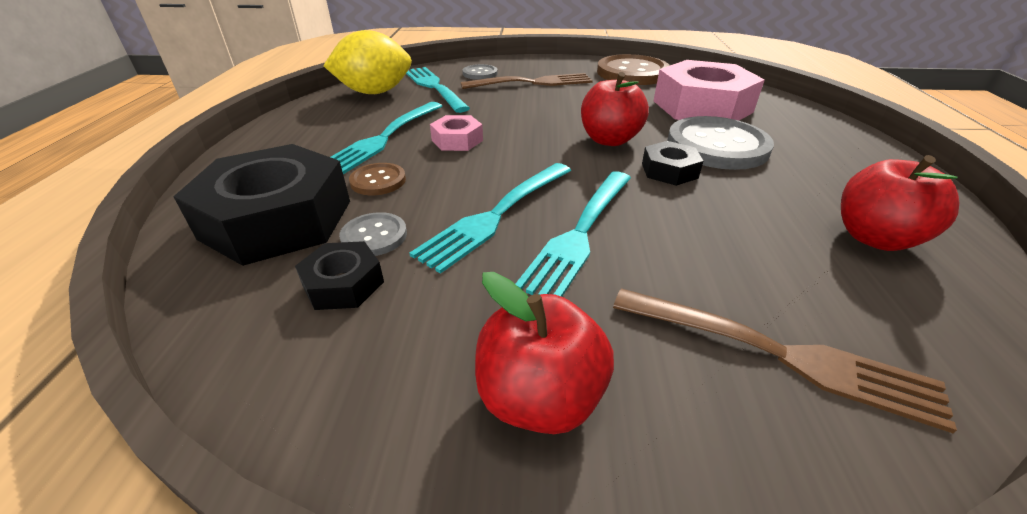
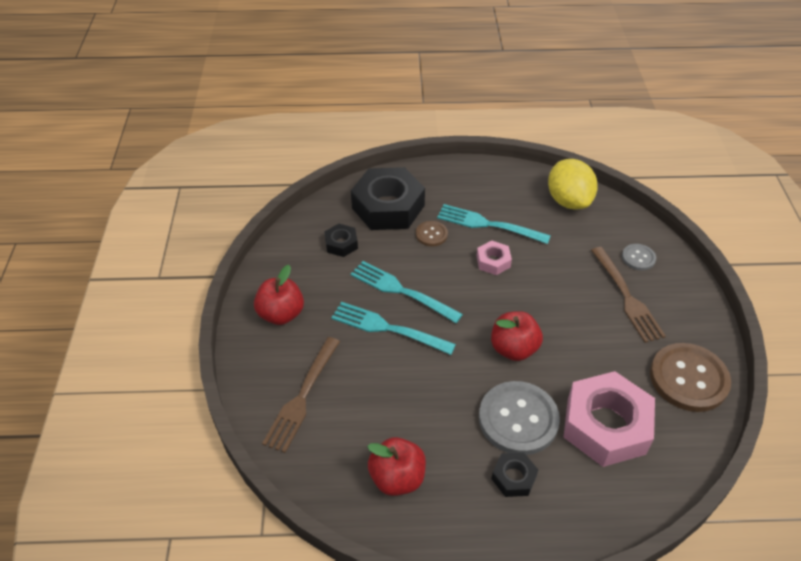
camera: 85 degrees right, 10 degrees up
grey button [339,212,407,256] -> none
turquoise fork [406,67,470,113] -> none
black nut [642,141,703,186] -> black nut moved to [491,452,538,497]

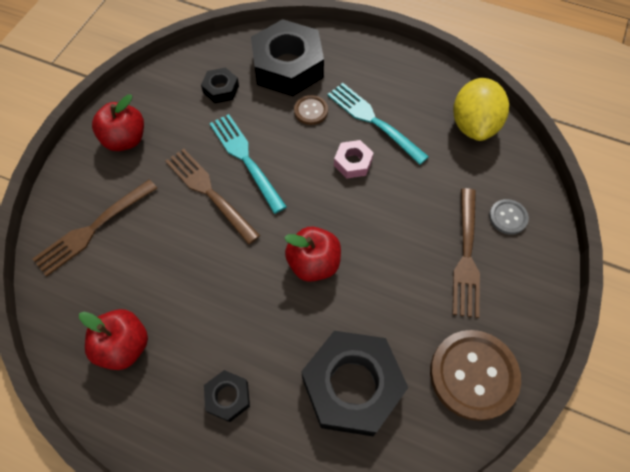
camera: 25 degrees right, 15 degrees up
turquoise fork [332,302,456,355] -> brown fork [165,148,260,245]
grey button [479,381,560,455] -> none
pink nut [563,371,655,467] -> black nut [301,331,408,436]

